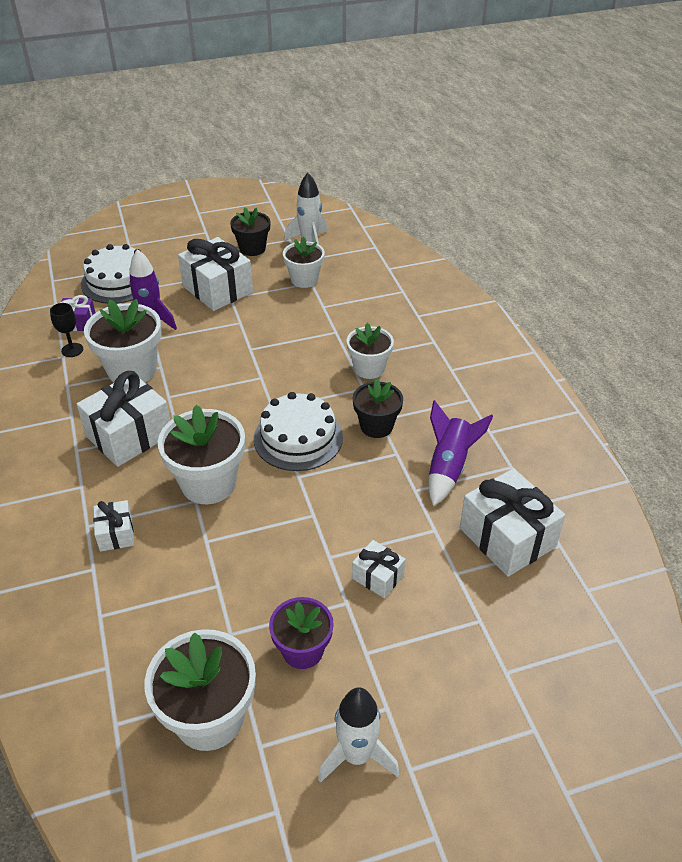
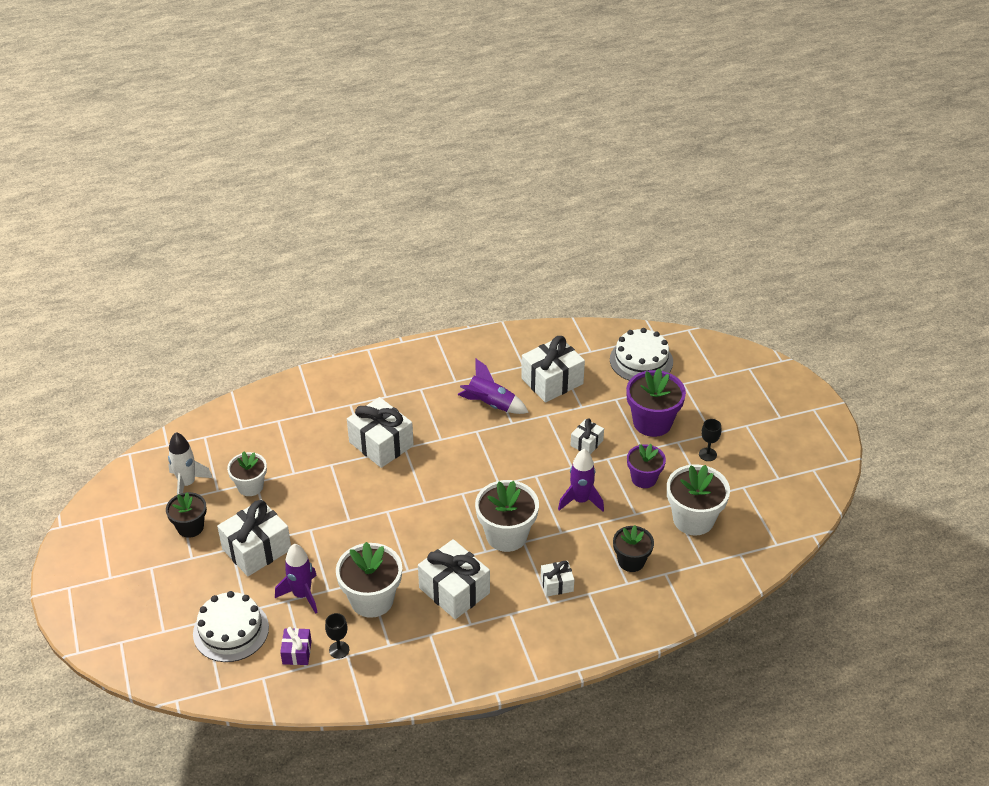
camera: 90 degrees left, 0 degrees up
white cake [254,392,343,471] -> white cake moved to [610,328,673,380]
white rocket [318,687,399,783] -> black goblet [699,419,721,461]
white flower pot [347,323,394,379] -> white gift [347,397,414,468]
black flower pot [353,379,403,438] -> black flower pot moved to [613,525,654,572]
none -> purple rocket [558,449,604,512]
none -> purple flower pot [626,369,686,437]

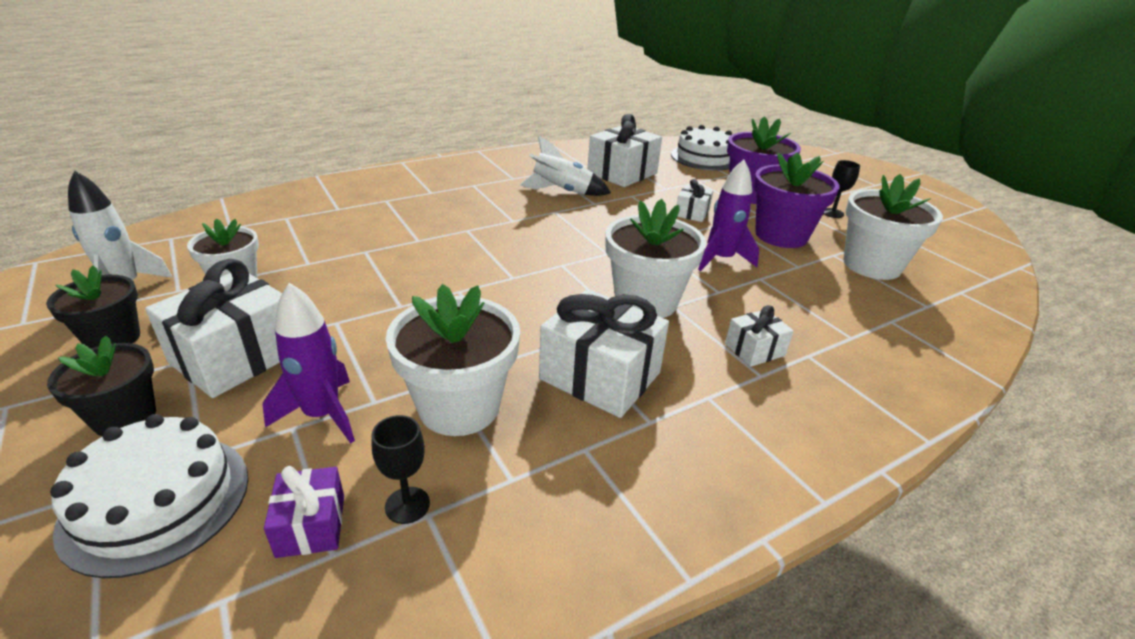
camera: 15 degrees left, 10 degrees down
white gift [347,397,414,468] -> none
purple rocket [457,358,529,414] -> white rocket [520,136,611,196]
black flower pot [613,525,654,572] -> black flower pot moved to [47,336,156,436]
purple flower pot [627,444,666,488] -> purple flower pot [754,153,840,248], size x1.57

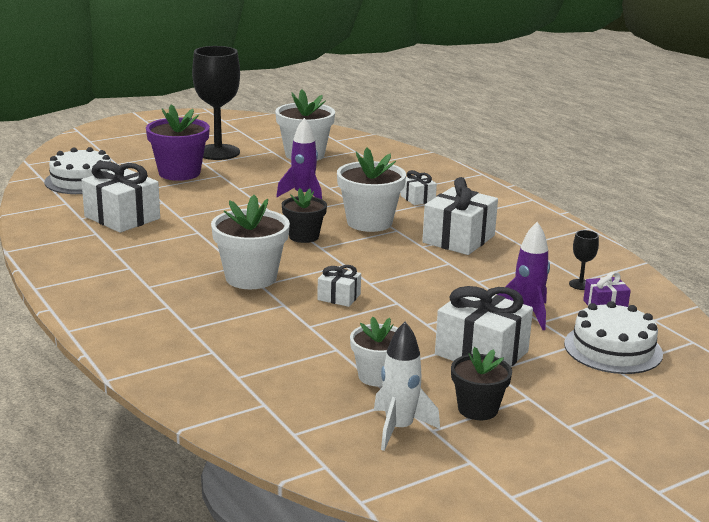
camera: 90 degrees left, 10 degrees down
black flower pot [47,336,156,436] -> black flower pot moved to [282,188,327,243]
white flower pot [386,284,520,436] -> white flower pot moved to [211,195,290,289]
white rocket [520,136,611,196] -> none
white gift [677,179,714,222] -> white gift moved to [317,265,361,307]
purple flower pot [754,153,840,248] -> none
black goblet [823,160,860,218] -> black goblet [192,46,240,160], size x2.42

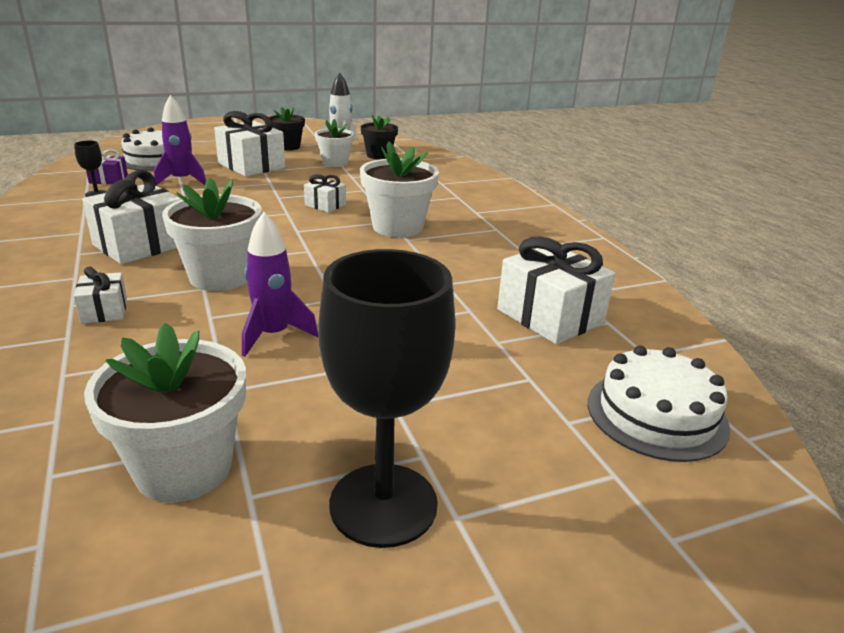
camera: 170 degrees left, 5 degrees up
purple flower pot [146,104,210,181] -> none
black flower pot [282,188,327,243] -> black flower pot moved to [361,115,398,159]

